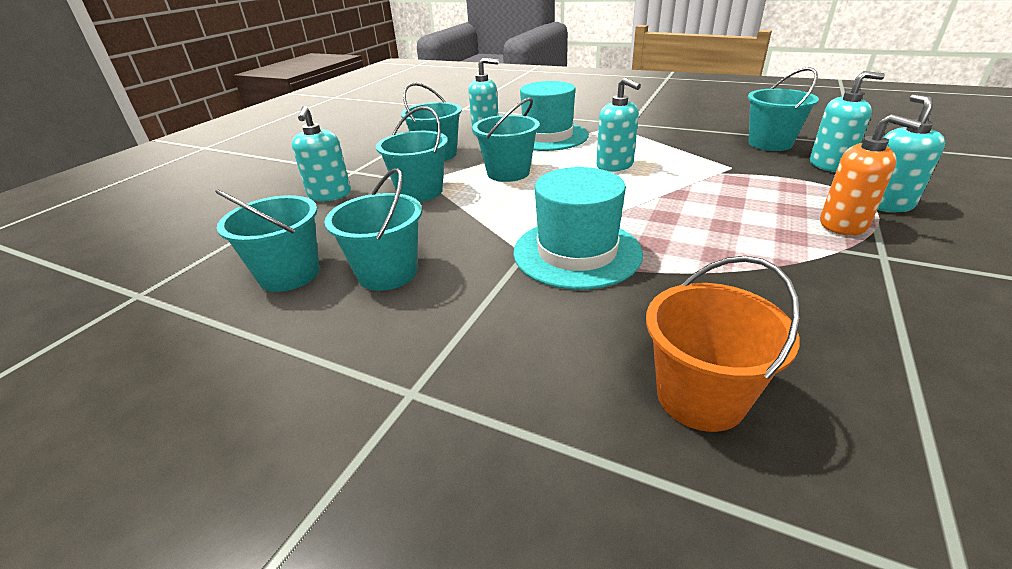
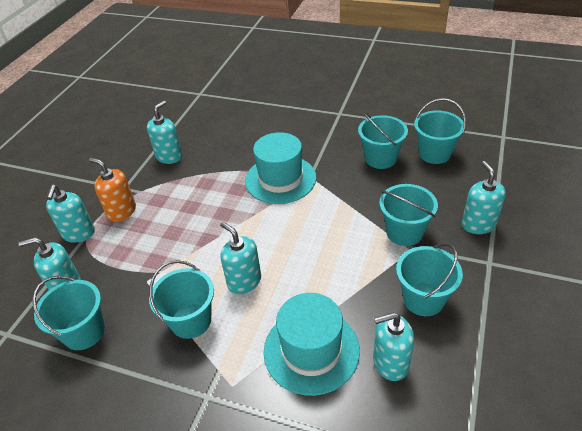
camera: 175 degrees right, 10 degrees up
turquoise bucket [472,98,540,182] -> turquoise bucket moved to [149,260,214,339]
orange bucket [646,256,800,432] -> none
none -> turquoise soap dispenser [147,100,182,164]

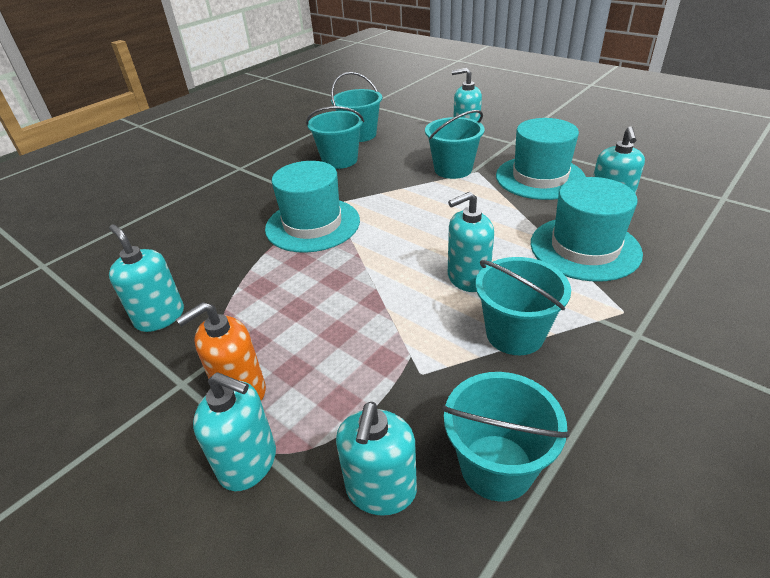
camera: 70 degrees left, 5 degrees down
turquoise bucket [396,243,463,316] -> turquoise hat [496,118,586,200]

